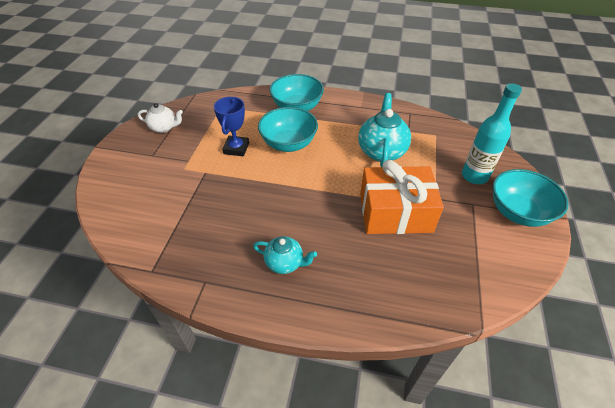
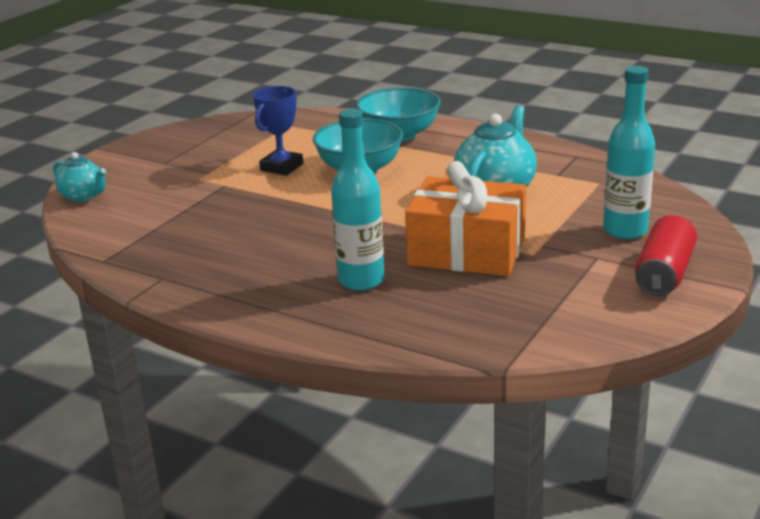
camera: 20 degrees right, 20 degrees down
white teapot [138,103,183,133] -> none
turquoise teapot [253,236,317,274] -> turquoise teapot moved to [53,152,106,202]
turquoise bowl [493,169,569,227] -> red can [635,215,697,296]
none -> turquoise bottle [331,109,385,291]

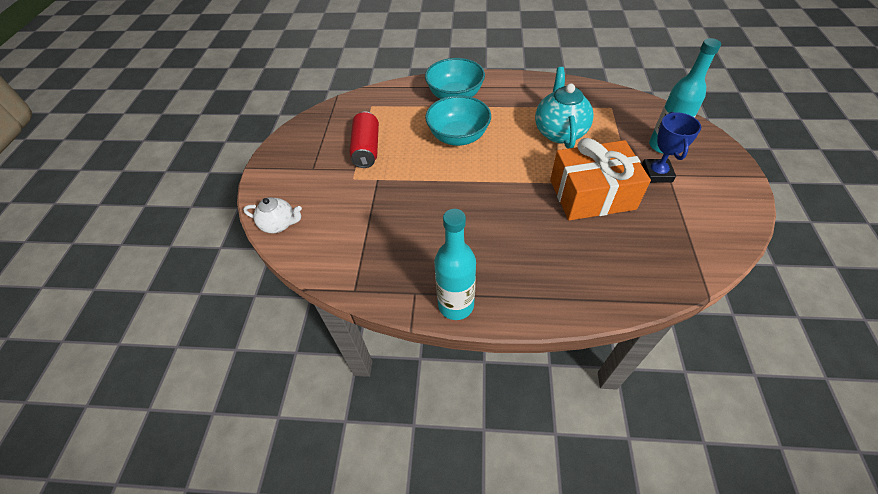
camera: 25 degrees left, 25 degrees up
turquoise teapot [53,152,106,202] -> white teapot [243,197,302,233]
blue trophy [253,86,303,176] -> blue trophy moved to [642,112,701,183]
turquoise bottle [331,109,385,291] -> turquoise bottle moved to [434,209,476,320]
red can [635,215,697,296] -> red can moved to [349,111,379,168]

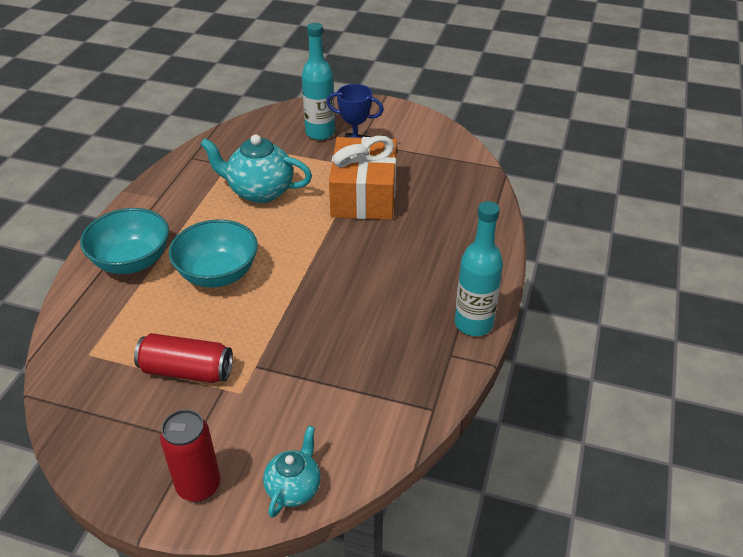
camera: 80 degrees left, 10 degrees down
white teapot [243,197,302,233] -> turquoise teapot [263,426,321,518]
none -> red can [160,409,220,502]

